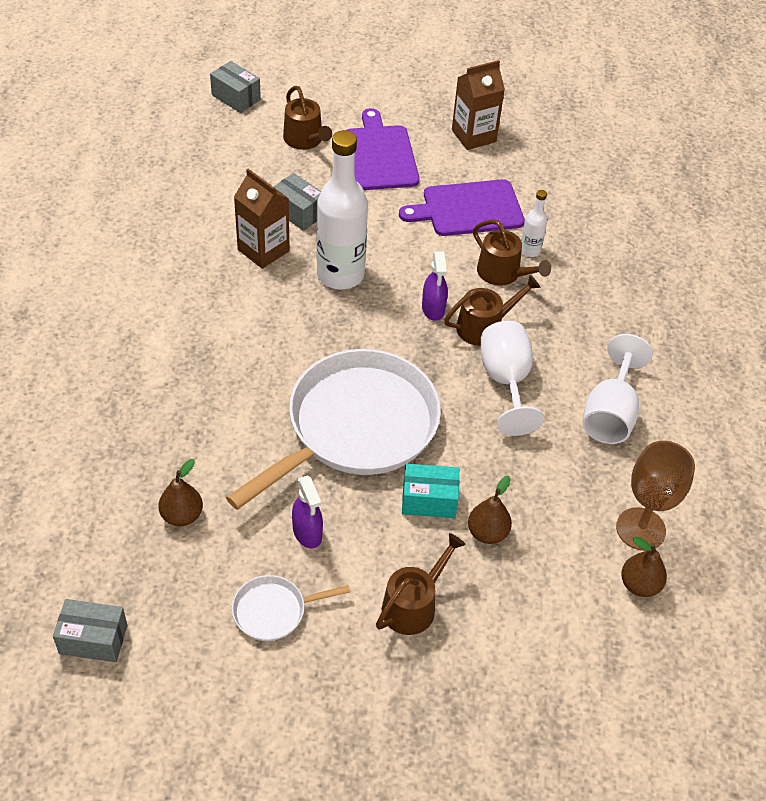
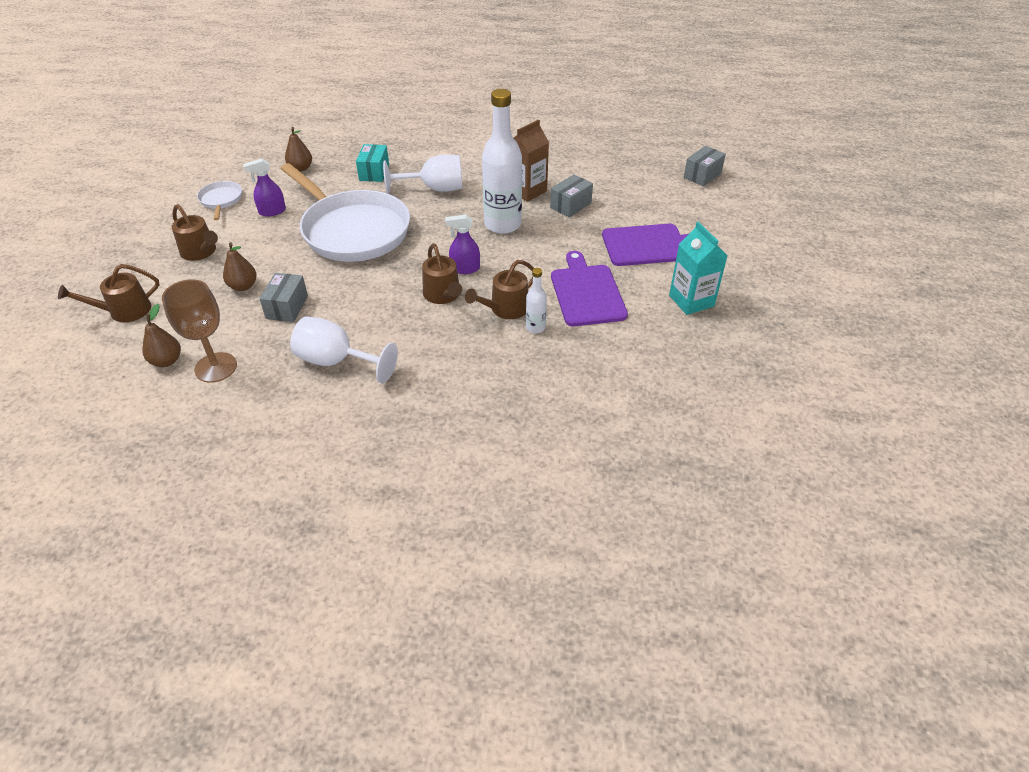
camera: 95 degrees right, 5 degrees down
grey box [53,599,127,662] -> grey box moved to [259,273,308,322]
brown watering can [283,86,332,150] -> brown watering can moved to [58,264,160,322]
turquoise box [402,464,459,518] -> turquoise box moved to [356,144,389,182]
brown carton [452,60,505,150] -> turquoise carton [669,222,728,315]
white goblet [481,321,544,436] -> white goblet moved to [383,154,462,194]

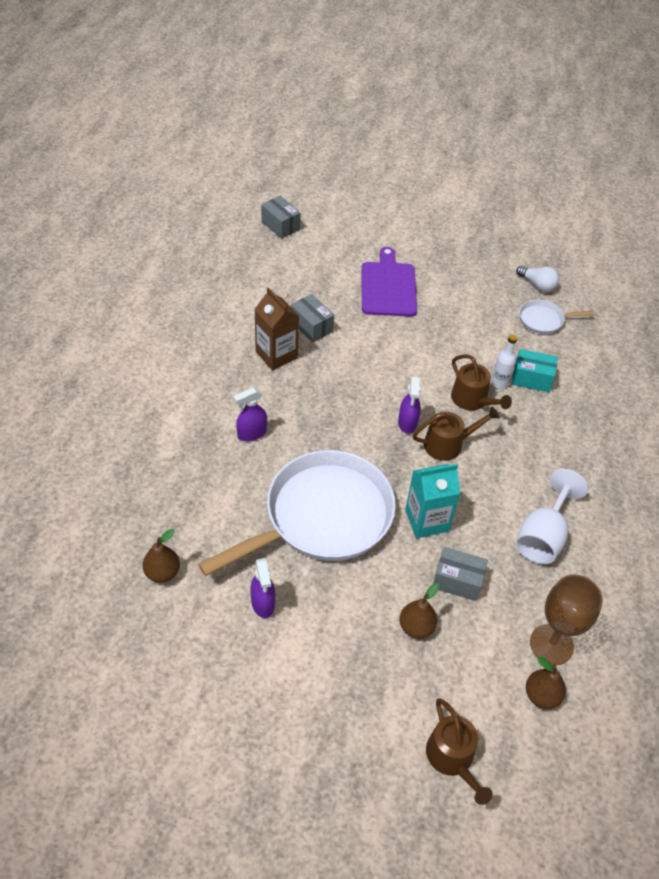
camera: 85 degrees left, 5 degrees up
brown watering can [172,204,218,261] -> none
white pan [197,181,242,220] -> white pan moved to [519,300,594,334]
turquoise box [356,144,389,182] -> turquoise box moved to [512,349,558,392]
white goblet [383,154,462,194] -> purple spray bottle [234,387,267,442]
white bottle [482,89,522,234] -> none
purple cutting board [551,251,628,326] -> none
turquoise carton [669,222,728,315] -> turquoise carton moved to [405,464,460,538]
none -> white light bulb [516,266,559,292]

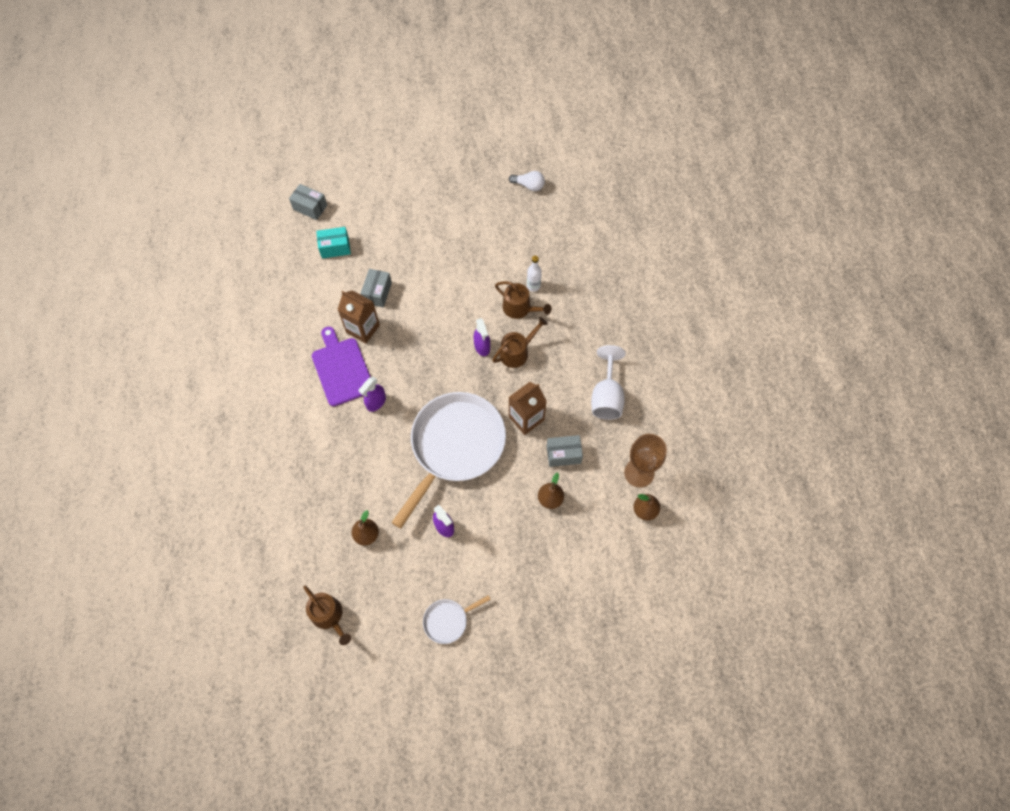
camera: 20 degrees left, 15 degrees up
grey box [291,294,334,343] -> grey box turned 75 degrees clockwise [360,269,392,307]
purple cutting board [361,247,417,317] -> purple cutting board moved to [312,327,370,406]
turquoise carton [405,464,460,538] -> brown carton [509,382,547,435]
brown watering can [426,698,492,805] -> brown watering can moved to [303,585,351,645]
turquoise box [512,349,558,392] -> turquoise box moved to [316,227,351,259]
white pan [519,300,594,334] -> white pan moved to [423,595,491,644]

